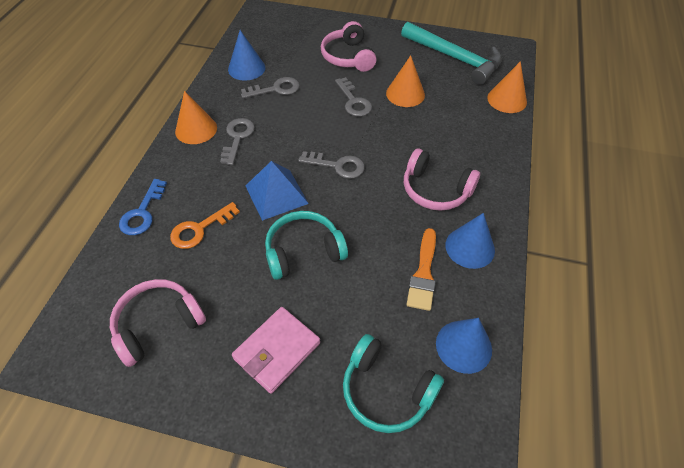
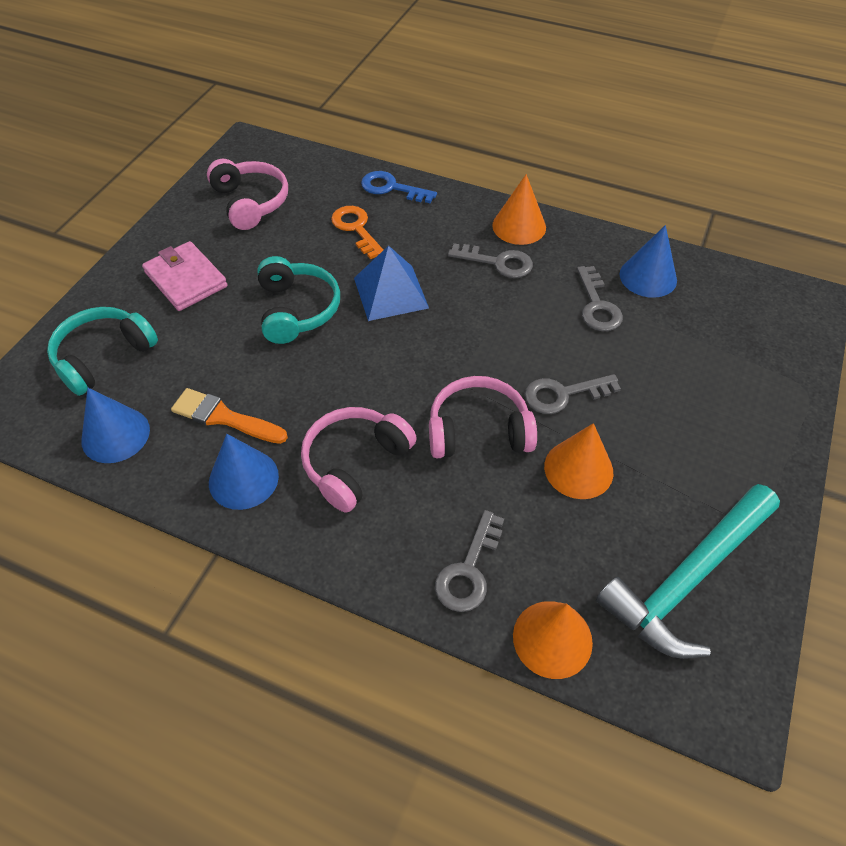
camera: 100 degrees right, 0 degrees up
grey key [298,151,365,179] -> grey key moved to [435,510,504,612]
pink headphones [321,21,377,72] -> pink headphones moved to [429,376,537,458]

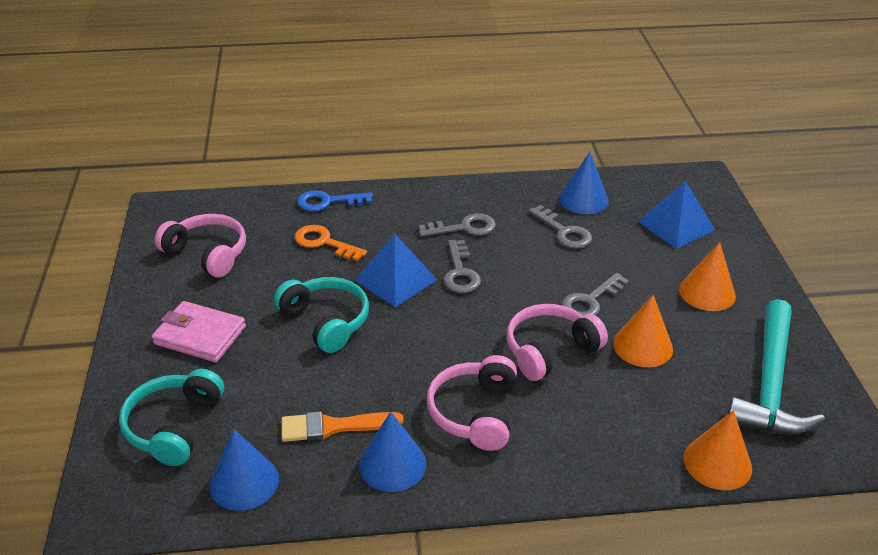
camera: 30 degrees left, 15 degrees down
grey key [435,510,504,612] -> grey key moved to [443,240,481,293]
orange cone [492,174,546,245] -> orange cone moved to [679,242,736,311]
none -> blue pyramid [637,181,715,249]

